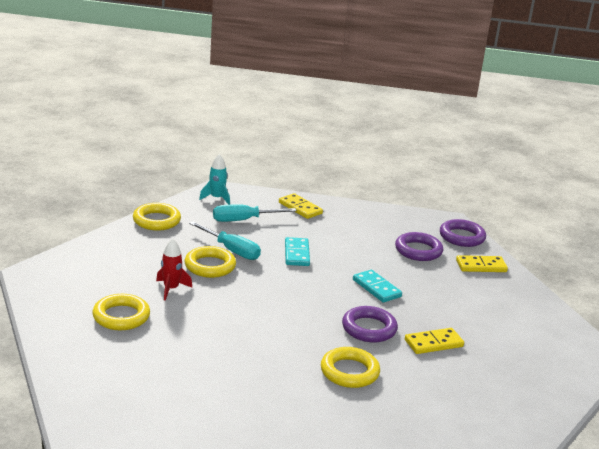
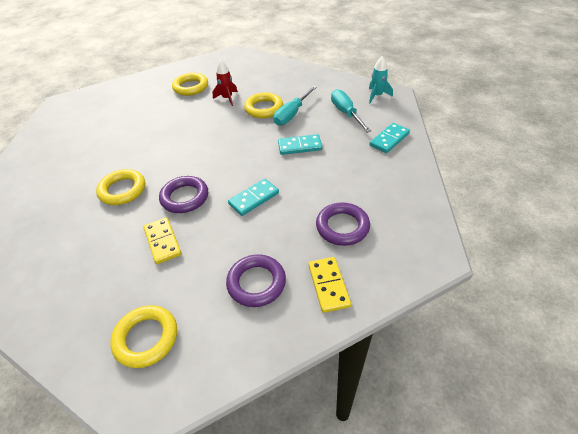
camera: 90 degrees right, 20 degrees up
yellow ring [133,203,181,231] -> yellow ring moved to [110,305,177,368]
yellow domino [279,193,323,219] -> turquoise domino [369,123,410,153]
purple ring [440,219,486,247] -> purple ring moved to [226,254,286,307]

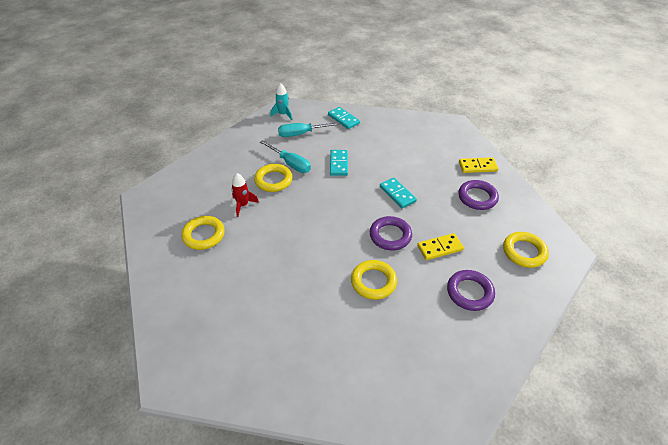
camera: 85 degrees left, 0 degrees up
purple ring [316,202,370,246] -> purple ring moved to [447,270,495,311]

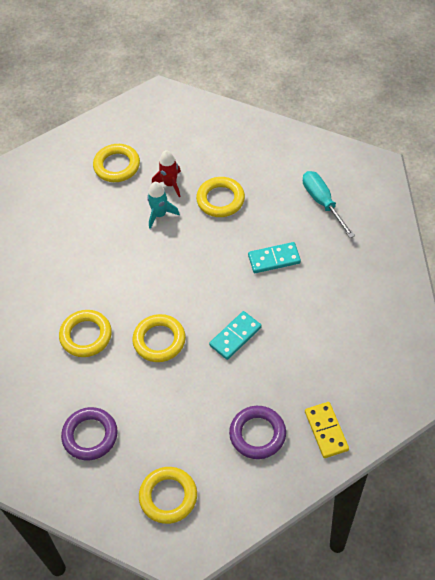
camera: 80 degrees right, 10 degrees up
turquoise screwdriver [260,140,311,173] -> none
turquoise rocket [270,83,292,120] -> turquoise rocket moved to [147,182,180,229]
turquoise domino [328,107,360,129] -> none
purple ring [370,216,412,250] -> yellow ring [132,314,186,362]
yellow domino [417,233,464,260] -> none

